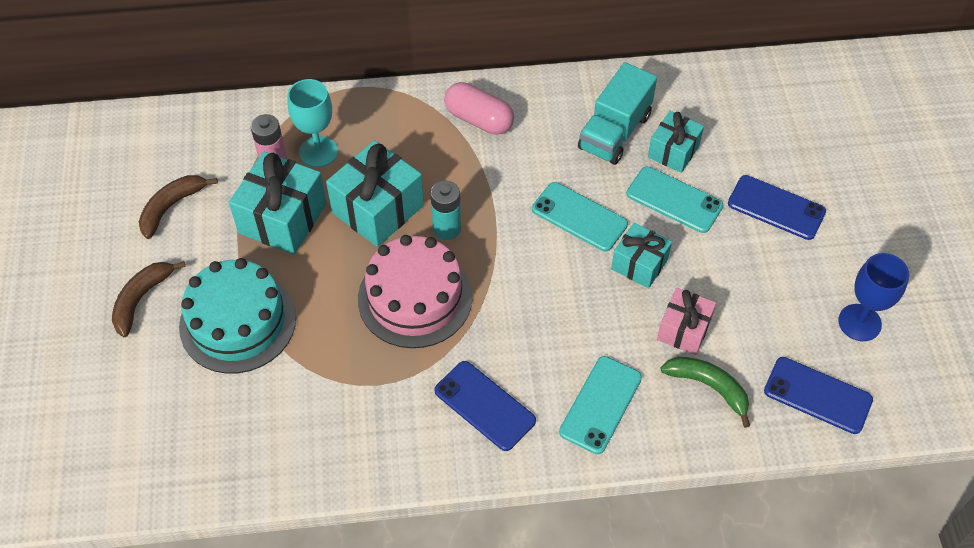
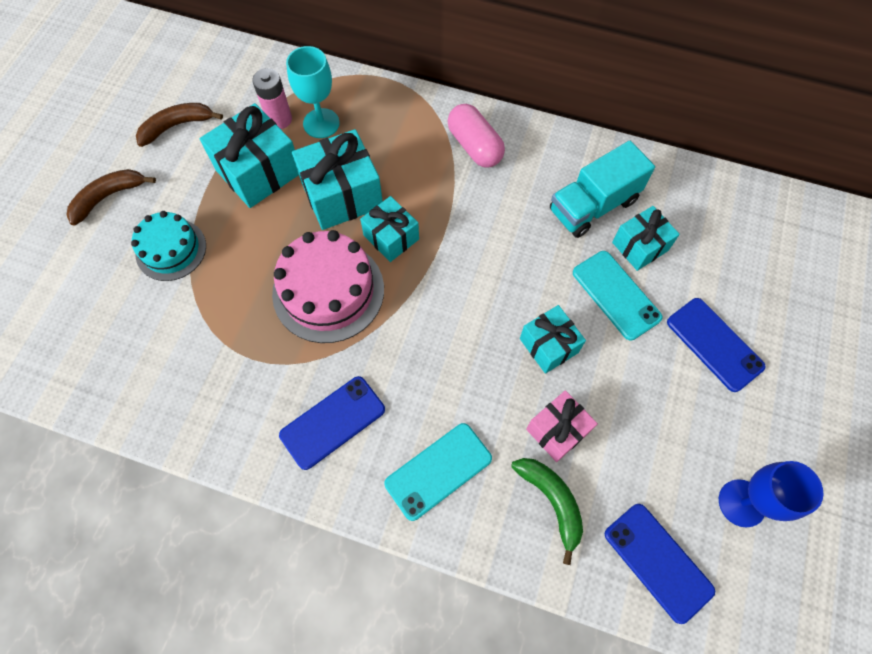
camera: 25 degrees right, 10 degrees up
turquoise cake [179,258,296,374] -> turquoise cake [131,211,206,281], size x0.64
turquoise battery [430,181,461,240] -> turquoise gift [360,196,419,262]
blue phone [434,361,536,451] -> blue phone turned 75 degrees clockwise [279,376,385,470]
turquoise phone [532,182,628,252] -> none

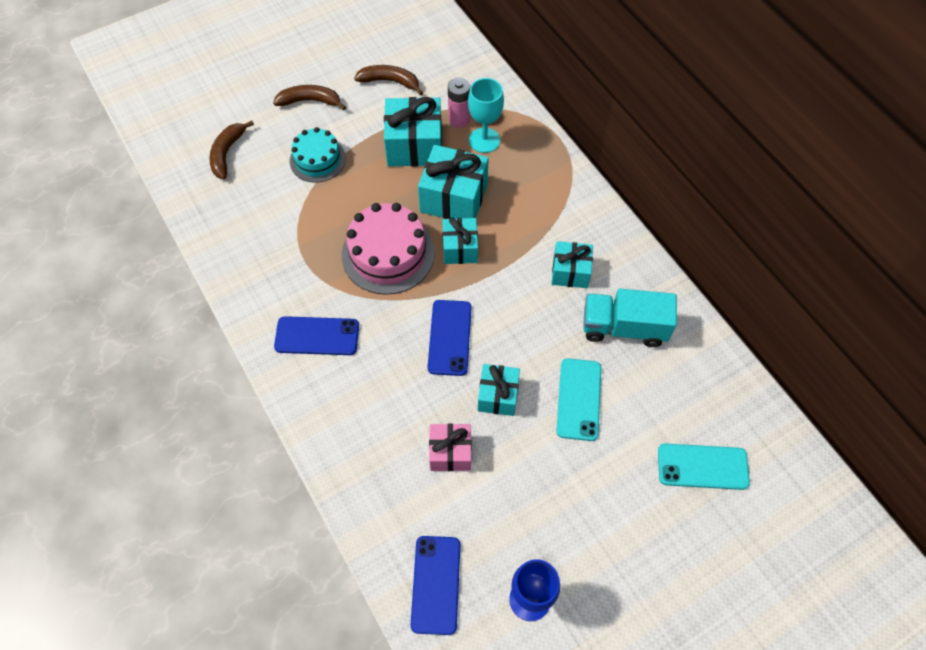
camera: 40 degrees right, 5 degrees down
turquoise phone [384,423,492,521] -> turquoise phone moved to [658,444,750,490]
pink capsule [448,104,505,168] -> none
green banana [511,458,583,565] -> none
turquoise gift [612,206,680,271] -> turquoise gift moved to [552,241,593,288]
blue phone [667,298,766,392] -> blue phone moved to [428,300,471,376]
none -> brown banana [209,120,254,179]

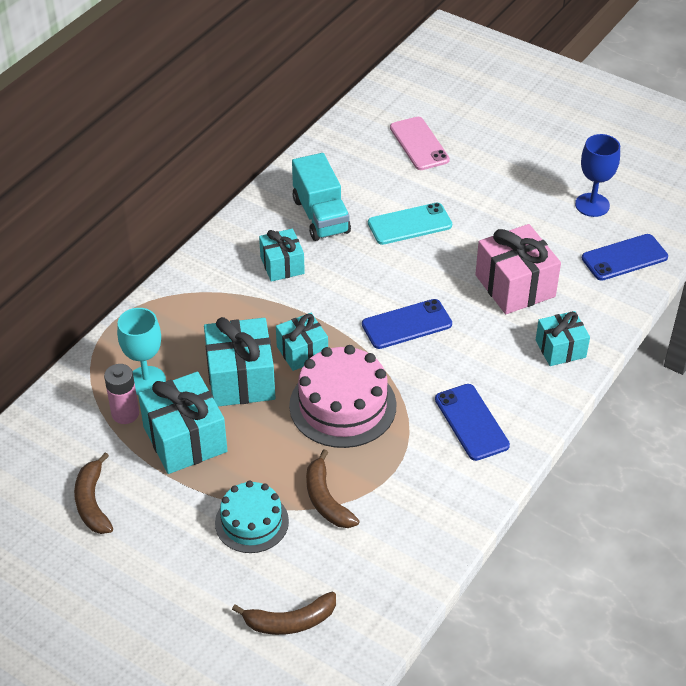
camera: 115 degrees left, 15 degrees down
brown banana [273,85,346,110] -> brown banana moved to [306,449,360,528]
pink gift [429,424,472,471] -> pink gift [475,224,561,314], size x1.62
turquoise gift [478,364,520,416] -> turquoise gift moved to [536,311,590,366]
turquoise phone [658,444,750,490] -> pink phone [390,117,450,170]

